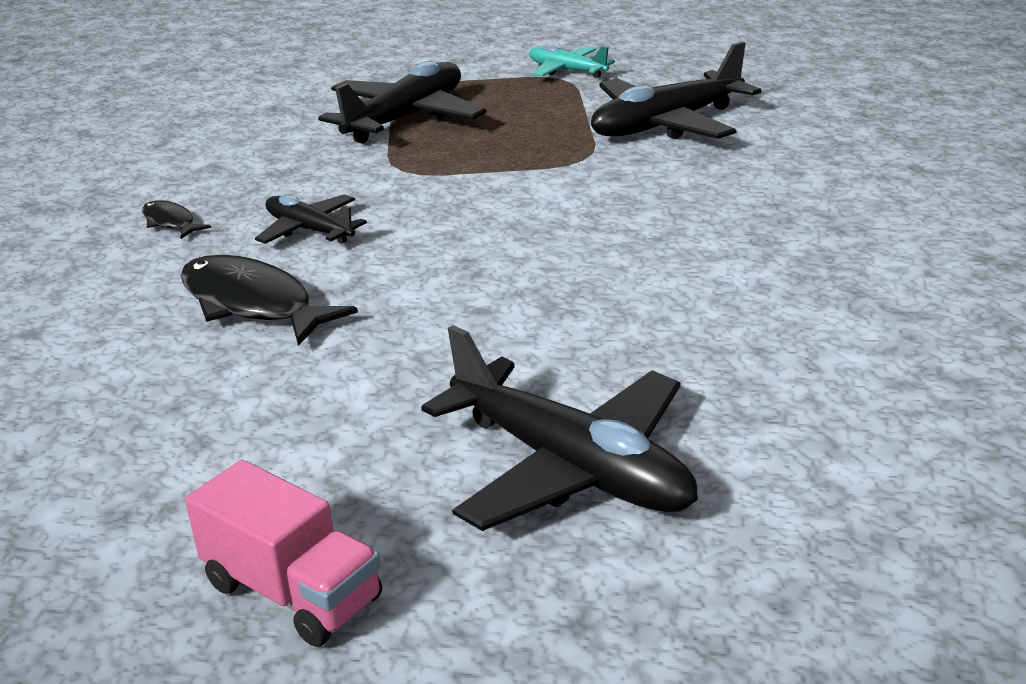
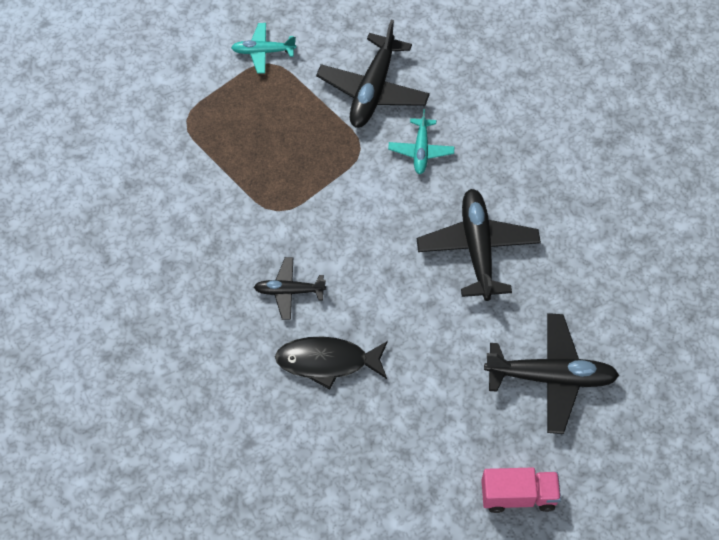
camera: 40 degrees left, 30 degrees up
black fish [142,200,211,239] -> none
black plane [318,61,487,143] -> black plane moved to [417,189,541,301]
none -> turquoise plane [388,109,455,174]

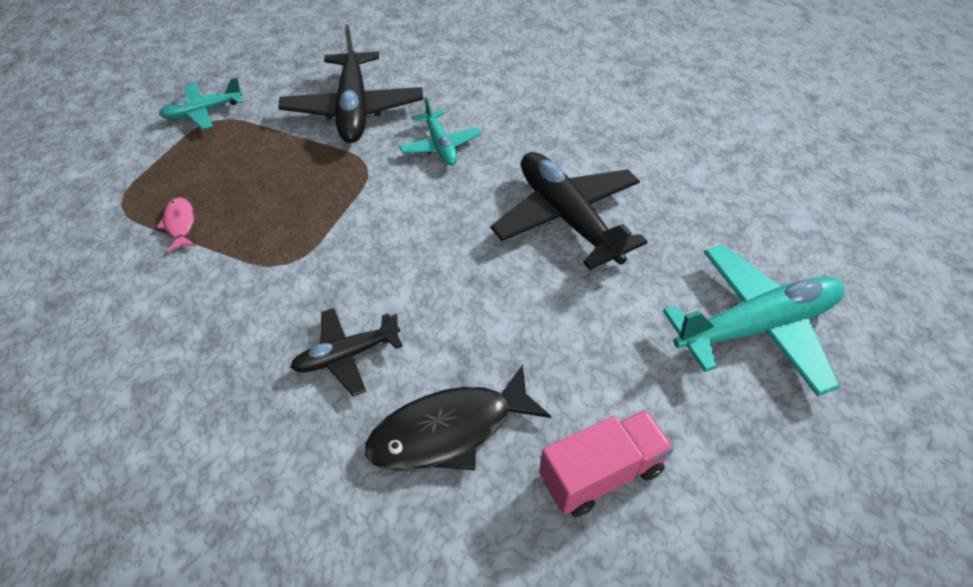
camera: 25 degrees left, 10 degrees down
pink truck [481,467,561,513] -> pink truck moved to [539,410,674,517]
black plane [484,313,619,434] -> turquoise plane [663,245,845,396]
none -> pink fish [157,197,196,253]

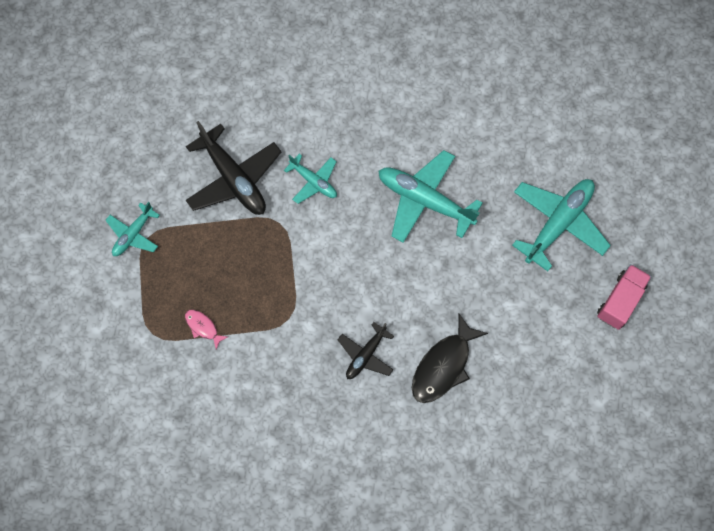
camera: 30 degrees left, 20 degrees up
black plane [490,152,648,270] -> turquoise plane [379,150,483,243]
pink truck [539,410,674,517] -> pink truck moved to [597,264,651,330]

